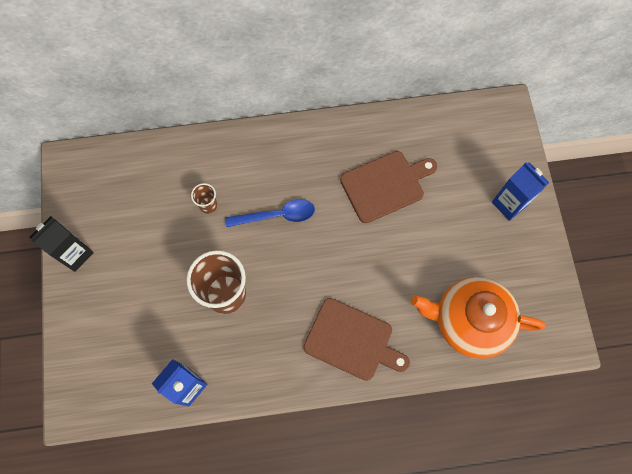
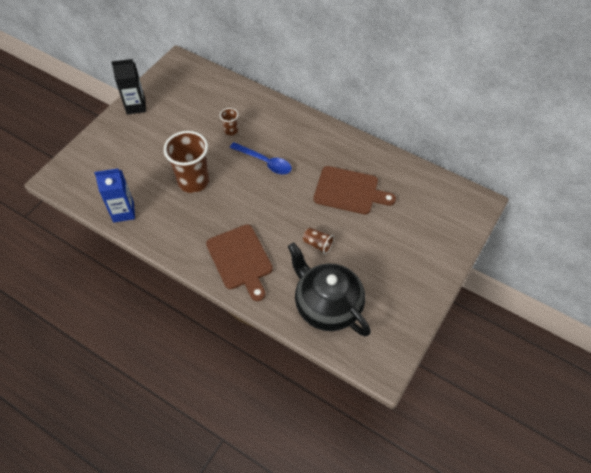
camera: 40 degrees right, 15 degrees down
orange teapot [411,277,545,359] -> black teapot [288,243,371,337]
blue carton [492,162,549,221] -> none
none -> brown cup [303,227,334,254]

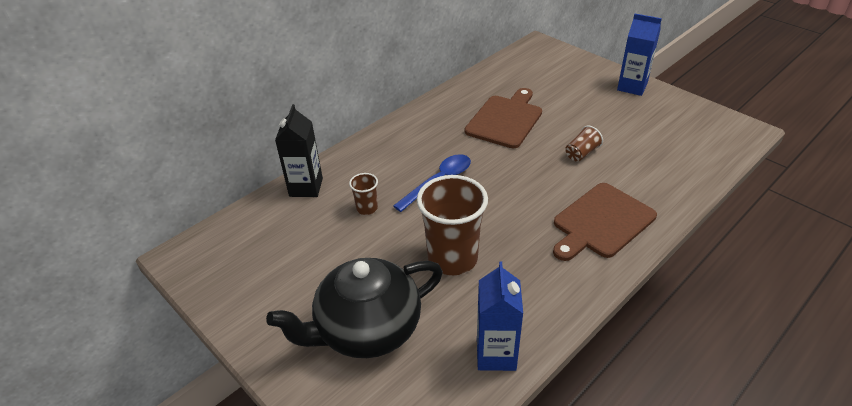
camera: 75 degrees left, 15 degrees down
black carton [111,59,146,115] -> black carton moved to [275,104,323,197]
brown cutting board [206,224,273,301] -> brown cutting board turned 150 degrees clockwise [553,183,657,261]
black teapot [288,243,371,337] -> black teapot moved to [266,258,443,358]
none -> blue carton [617,14,662,96]

